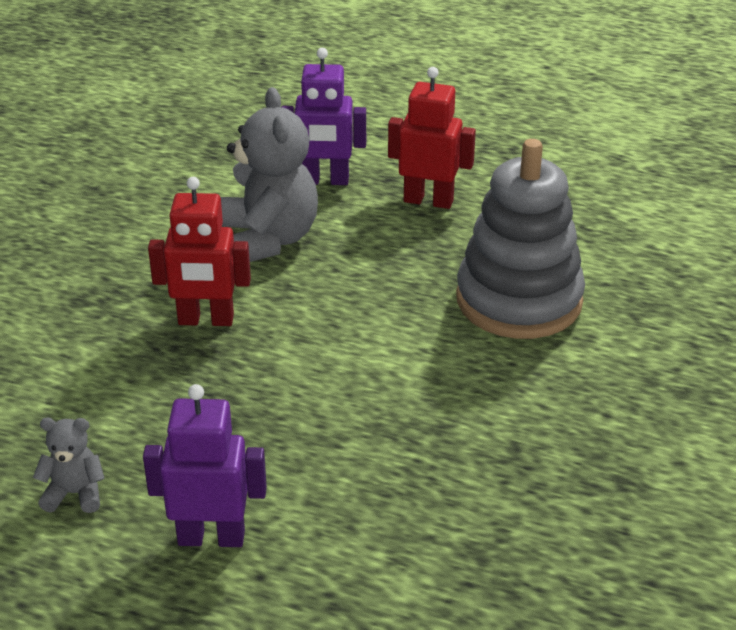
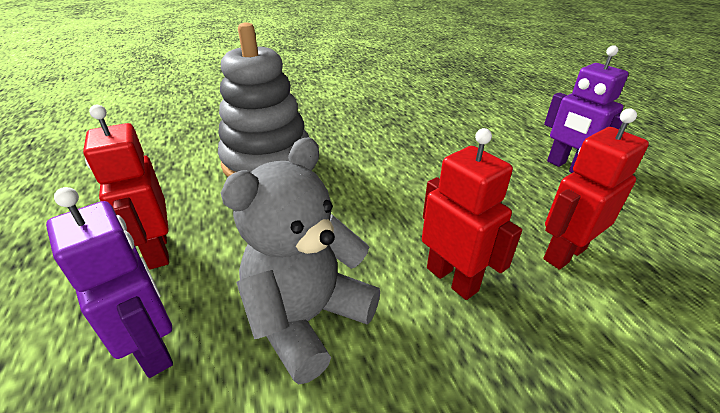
camera: 130 degrees left, 0 degrees up
grey teddy bear [33,418,105,513] -> none
none -> red robot [543,108,649,270]

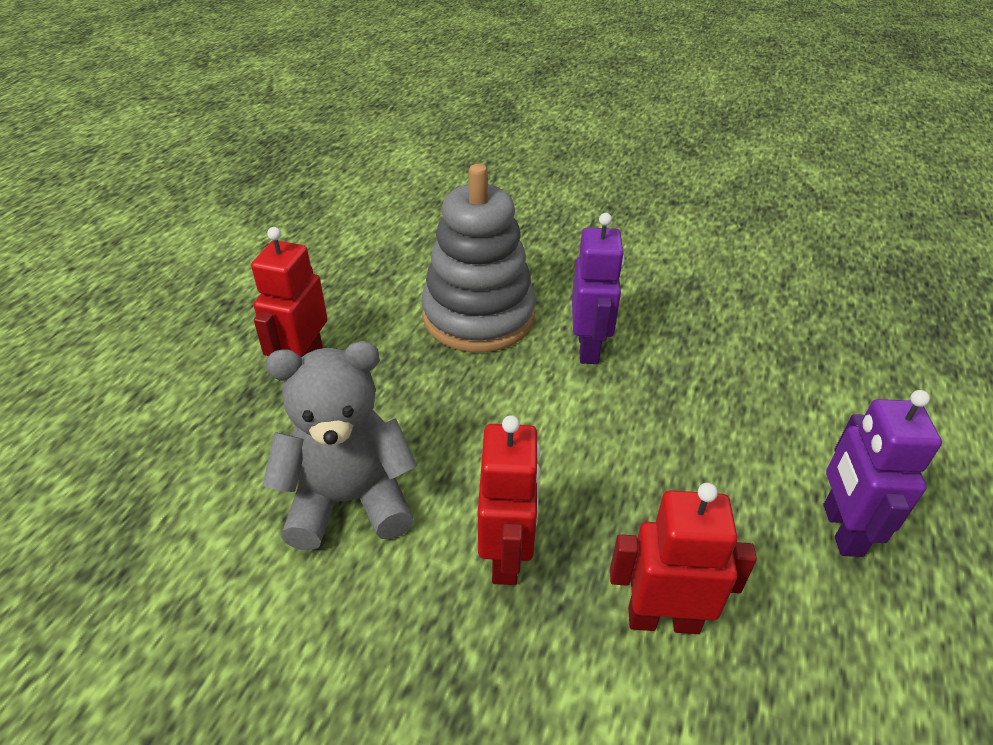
camera: 40 degrees right, 5 degrees up
purple robot [46,187,173,378] -> purple robot moved to [572,213,625,364]

